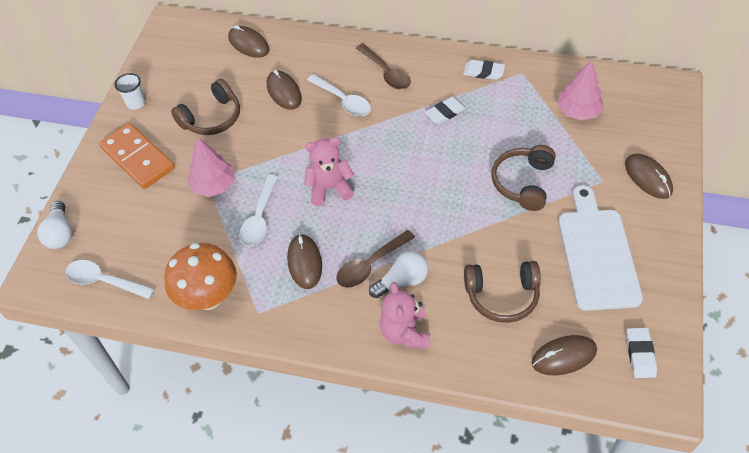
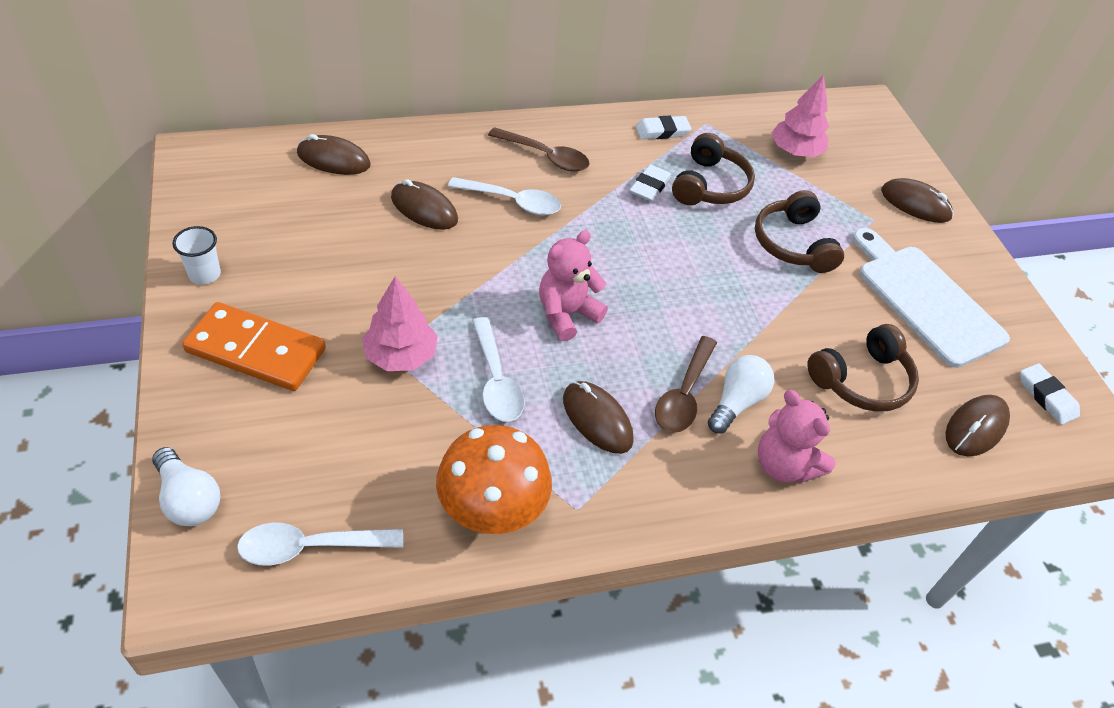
camera: 35 degrees left, 5 degrees down
brown headphones [171,79,240,135] -> brown headphones moved to [672,133,755,205]

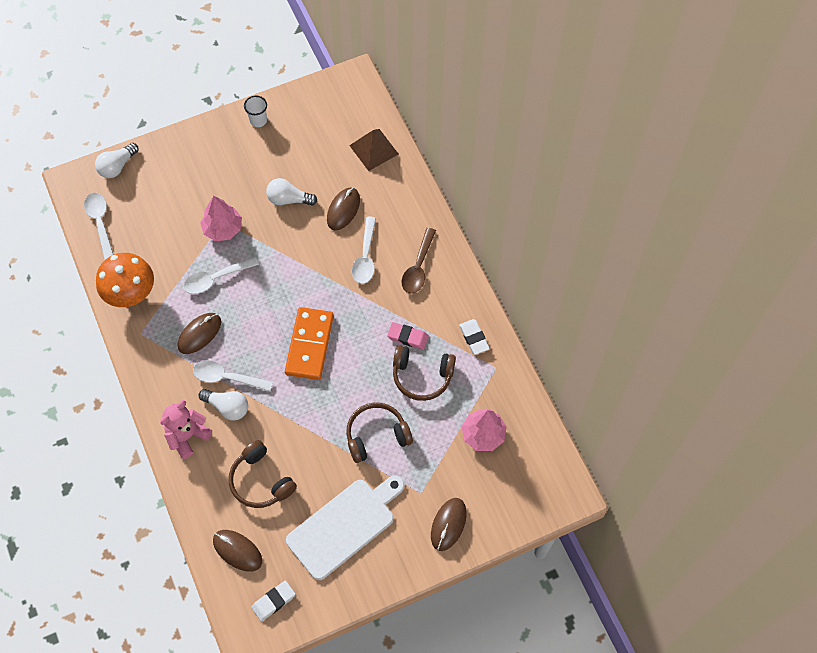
camera: 85 degrees right, 15 degrees up
orange domino [182,302,326,391] -> orange domino moved to [285,307,334,380]
brown mouse [297,134,371,175] -> brown pyramid [349,129,398,171]
pink teddy bear [539,230,608,341] -> none
white eraser [629,165,672,202] -> pink eraser [387,322,429,350]
brown spoon [655,336,717,433] -> white spoon [193,360,273,392]
none -> white light bulb [266,178,317,206]

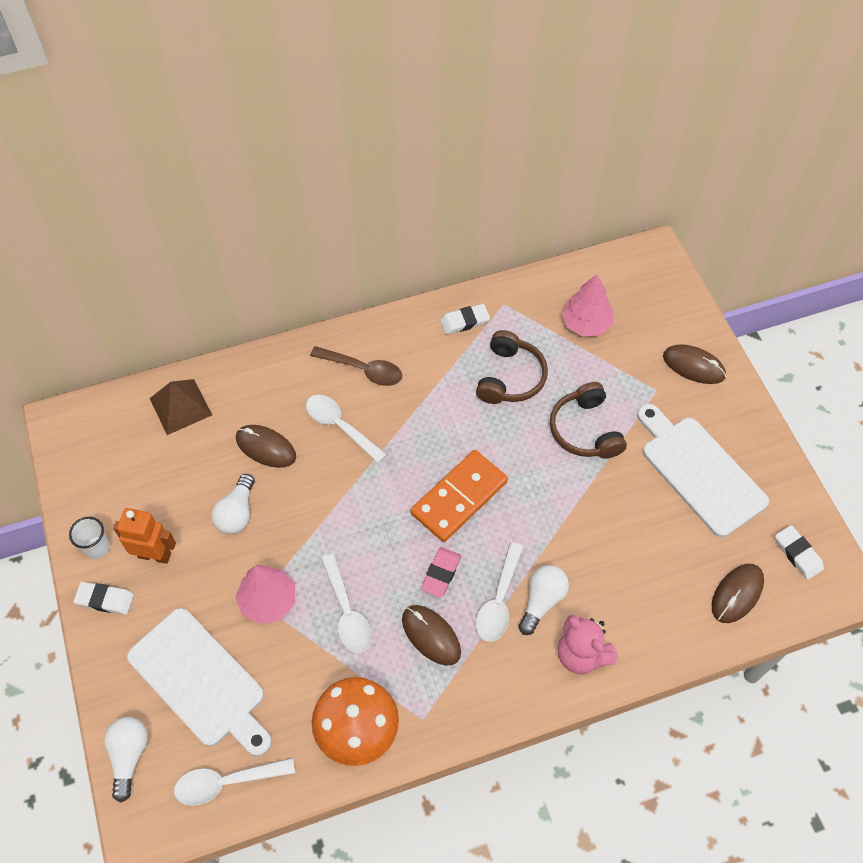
camera: 85 degrees left, 5 degrees down
white light bulb [95,143,139,178] -> white light bulb turned 135 degrees counterclockwise [104,717,148,802]
brown headphones [229,440,297,508] -> none
orange domino [285,307,334,380] -> orange domino turned 60 degrees counterclockwise [411,450,508,542]
white spoon [352,216,376,284] -> white spoon turned 150 degrees counterclockwise [306,395,387,463]
pink eraser [387,322,429,350] -> pink eraser moved to [421,547,461,598]
none -> white eraser [73,582,134,615]
none -> orange robot [113,508,176,564]
none -> white cutting board [127,608,272,756]

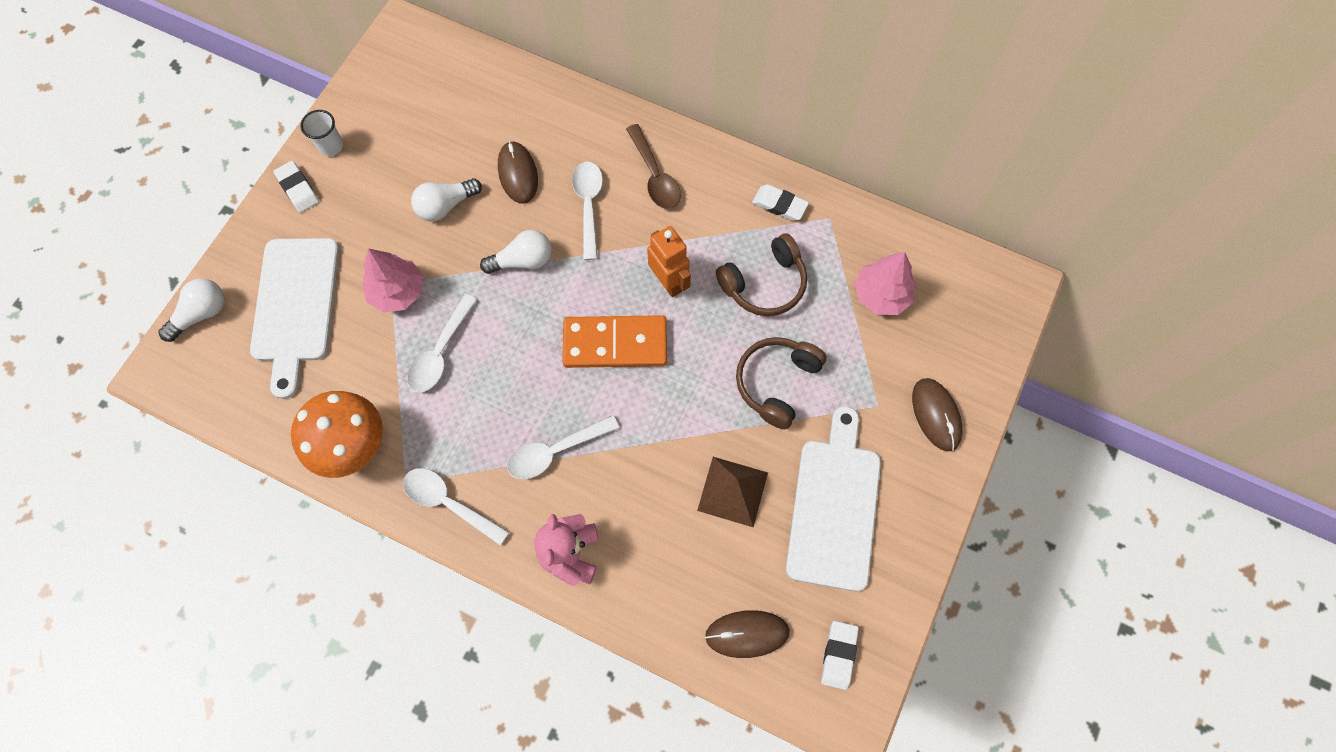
camera: 45 degrees right, 10 degrees up
orange robot [113,508,176,564] -> orange robot moved to [647,226,691,297]
brown pyramid [150,379,212,435] -> brown pyramid moved to [697,457,768,527]
white spoon [174,758,295,806] -> white spoon moved to [403,468,509,546]
brown mouse [402,605,461,666] -> none
pink eraser [421,547,461,598] -> none
white light bulb [518,565,569,635] -> white light bulb moved to [480,230,551,274]

